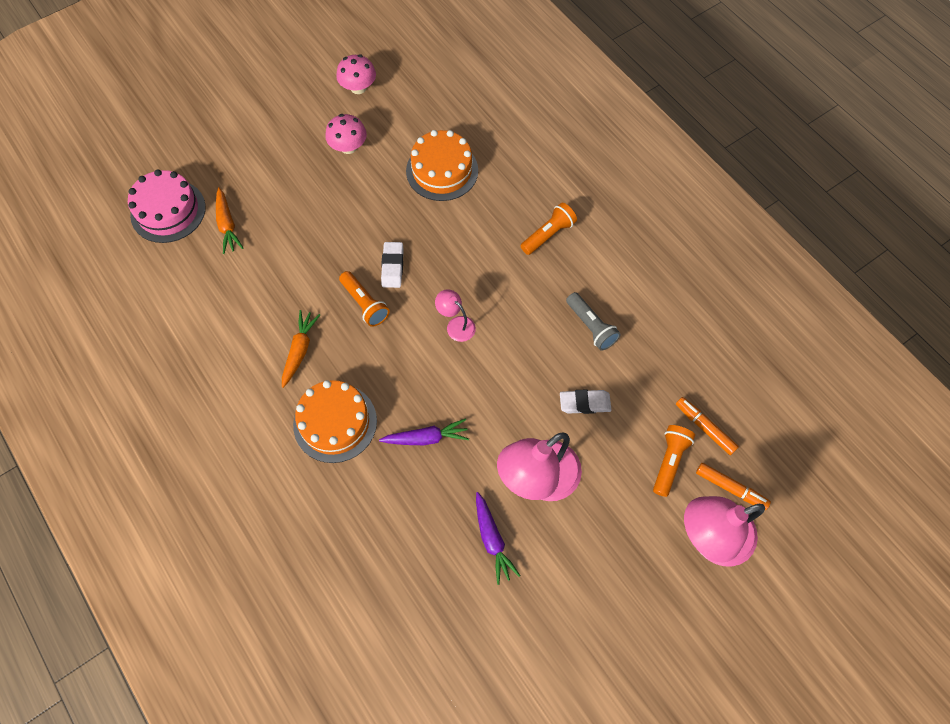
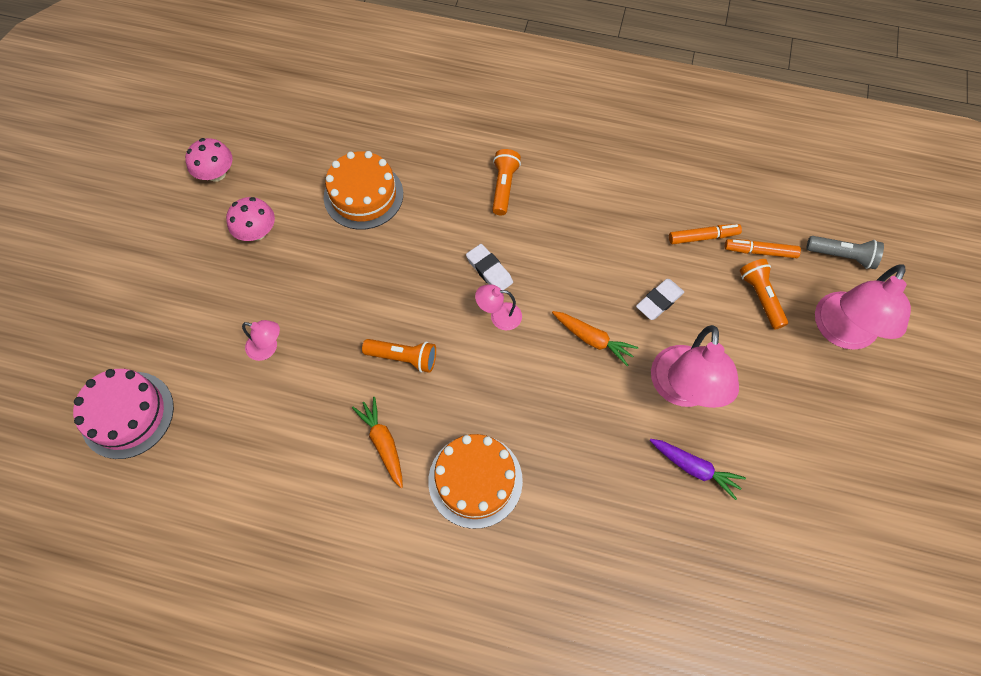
camera: 40 degrees left, 0 degrees up
orange carrot [216,187,243,254] -> orange carrot moved to [552,311,638,366]
purple carrot [379,418,469,445] -> none
white eraser [381,242,403,288] -> white eraser moved to [466,244,513,290]
grey flashlight [566,292,620,351] -> grey flashlight moved to [806,236,884,269]
orange marker [696,463,771,510] -> orange marker moved to [669,224,742,244]
none -> pink lamp [242,320,280,361]

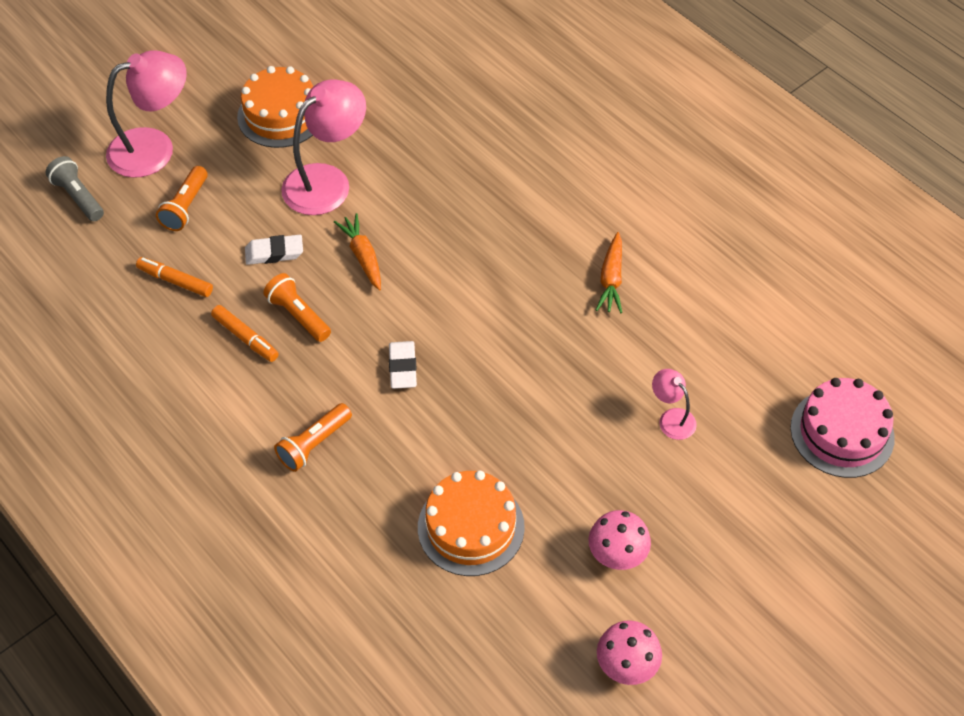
camera: 145 degrees left, 10 degrees down
orange flashlight [362,339,436,373] -> orange flashlight moved to [263,273,331,342]
orange cake [428,434,523,529] -> orange cake moved to [237,66,313,148]
pink lamp [475,284,522,330] -> none
purple carrot [650,439,746,500] -> none
orange marker [725,239,801,258] -> orange marker moved to [211,305,279,362]

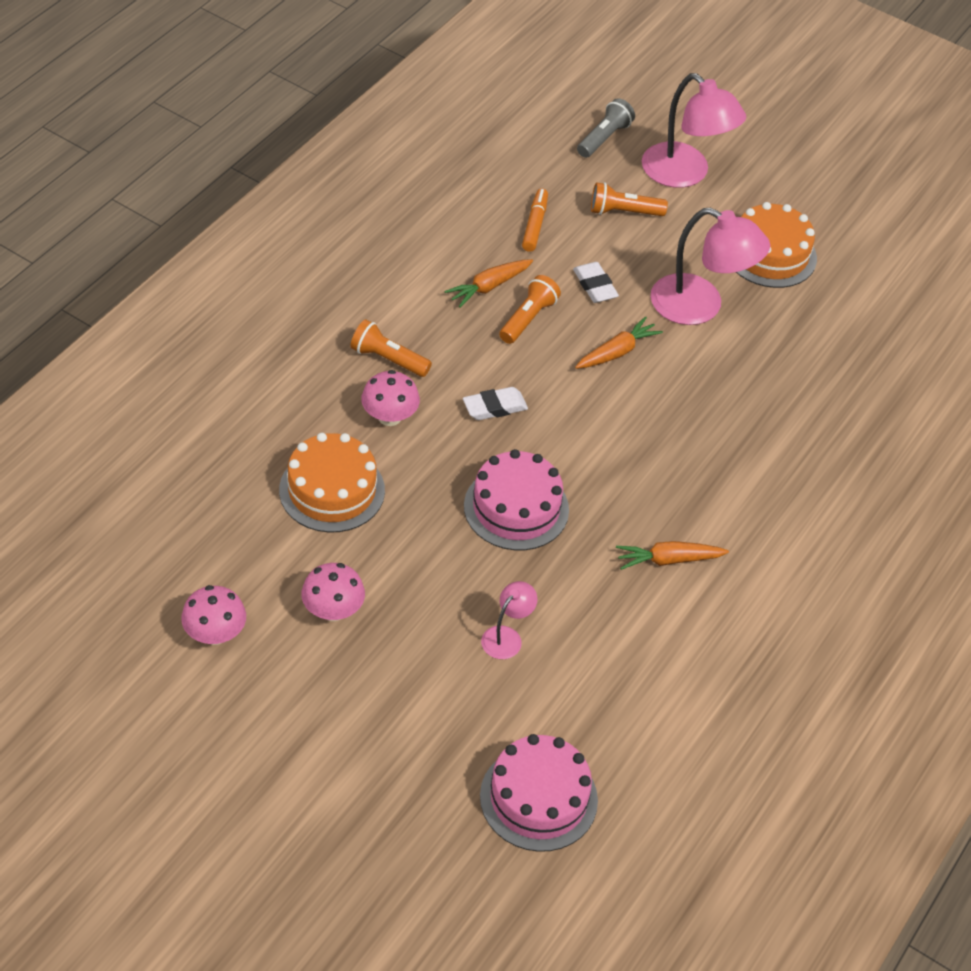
camera: 70 degrees right, 5 degrees down
orange marker [211,305,279,362] -> orange carrot [444,259,533,307]
none -> pink mushroom [361,370,420,426]
none -> pink cake [464,449,569,550]

